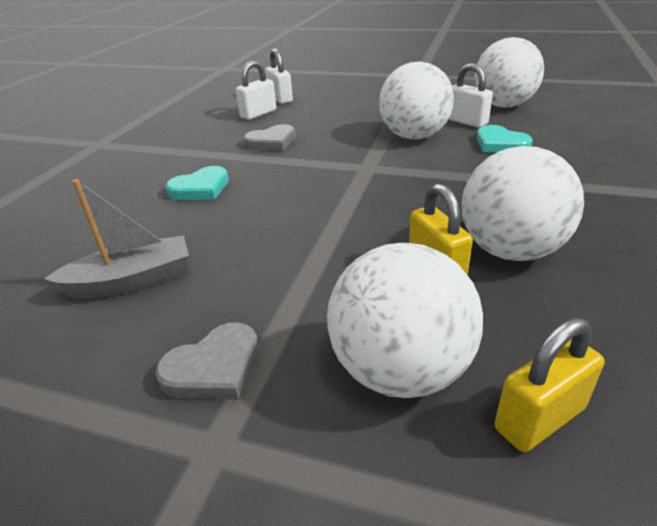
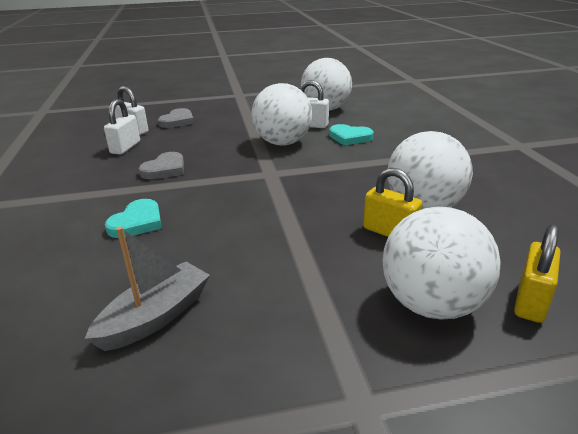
camera: 30 degrees left, 5 degrees down
grey heart [155,322,259,399] -> grey heart moved to [158,108,194,128]

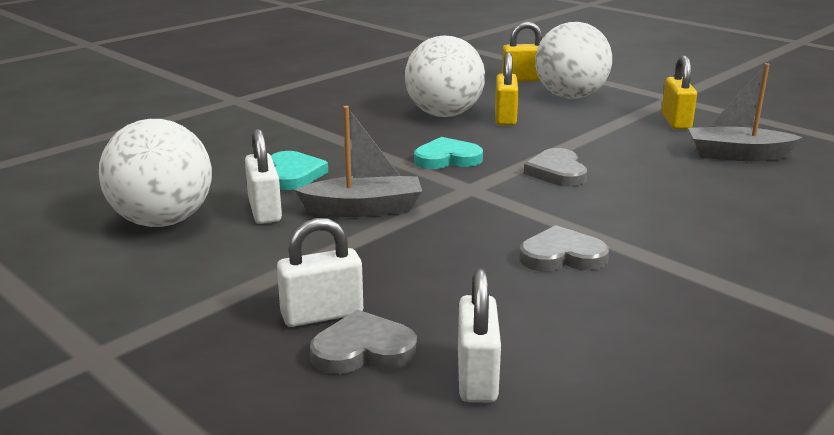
camera: 125 degrees left, 5 degrees down
white padlock [104,99,140,155] -> white padlock moved to [277,218,363,327]
turquoise heart [105,199,162,238] -> turquoise heart moved to [414,137,483,169]
white ball [251,83,312,146] -> grey boat [295,106,422,217]
none -> grey heart [524,148,587,187]
none -> yellow padlock [661,56,697,129]

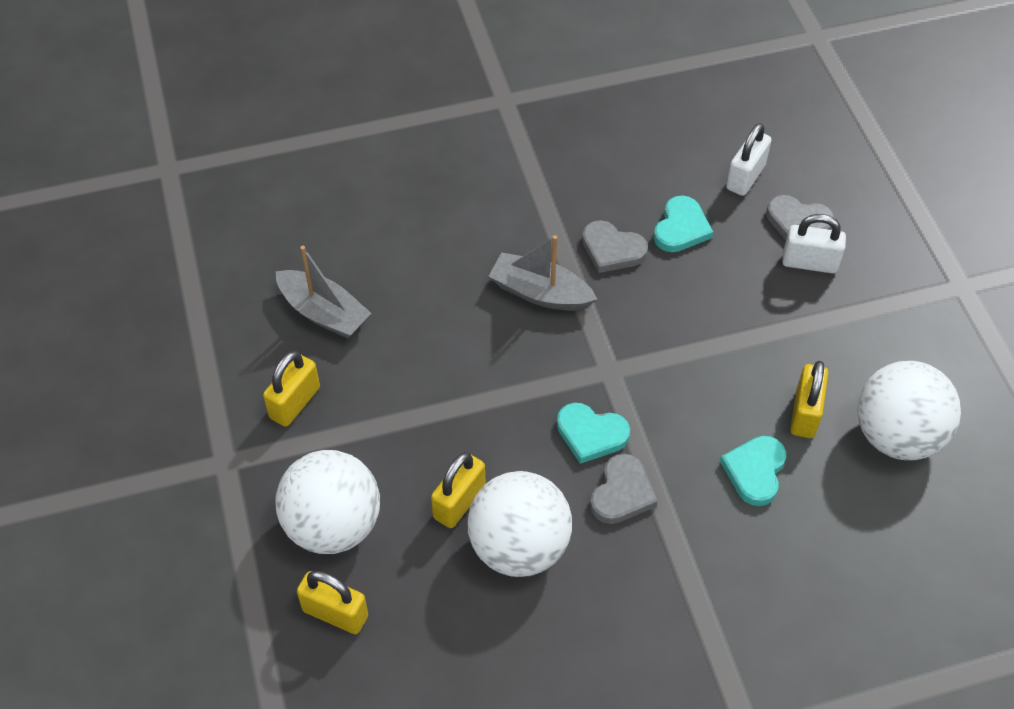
camera: 150 degrees left, 30 degrees up
white padlock [245,129,282,224] -> yellow padlock [790,361,828,438]
grey boat [295,106,422,217] -> grey boat moved to [489,235,597,311]
grey heart [524,148,587,187] -> grey heart moved to [590,454,658,524]
none -> turquoise heart [654,196,713,252]

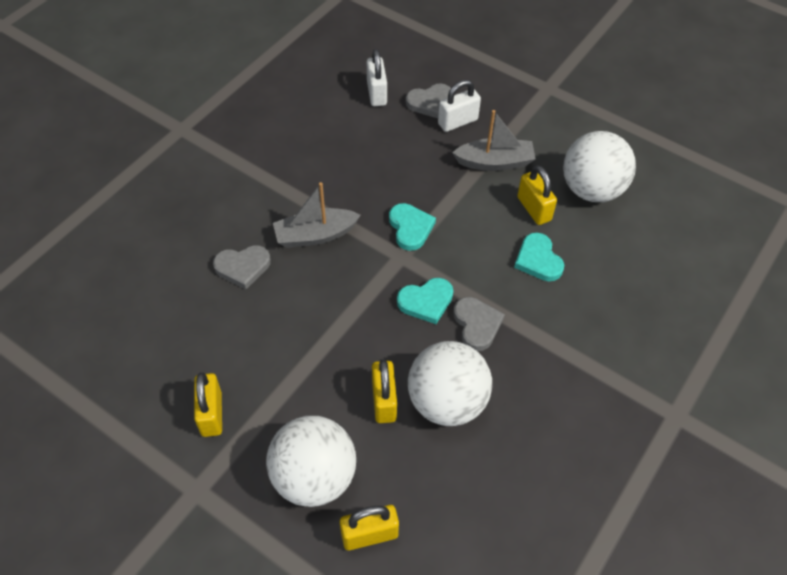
camera: 40 degrees left, 0 degrees up
grey boat [275,246,371,339] -> grey boat moved to [452,110,536,171]
grey heart [582,220,648,273] -> grey heart moved to [213,245,271,289]
turquoise heart [654,196,713,252] -> turquoise heart moved to [389,203,436,251]

